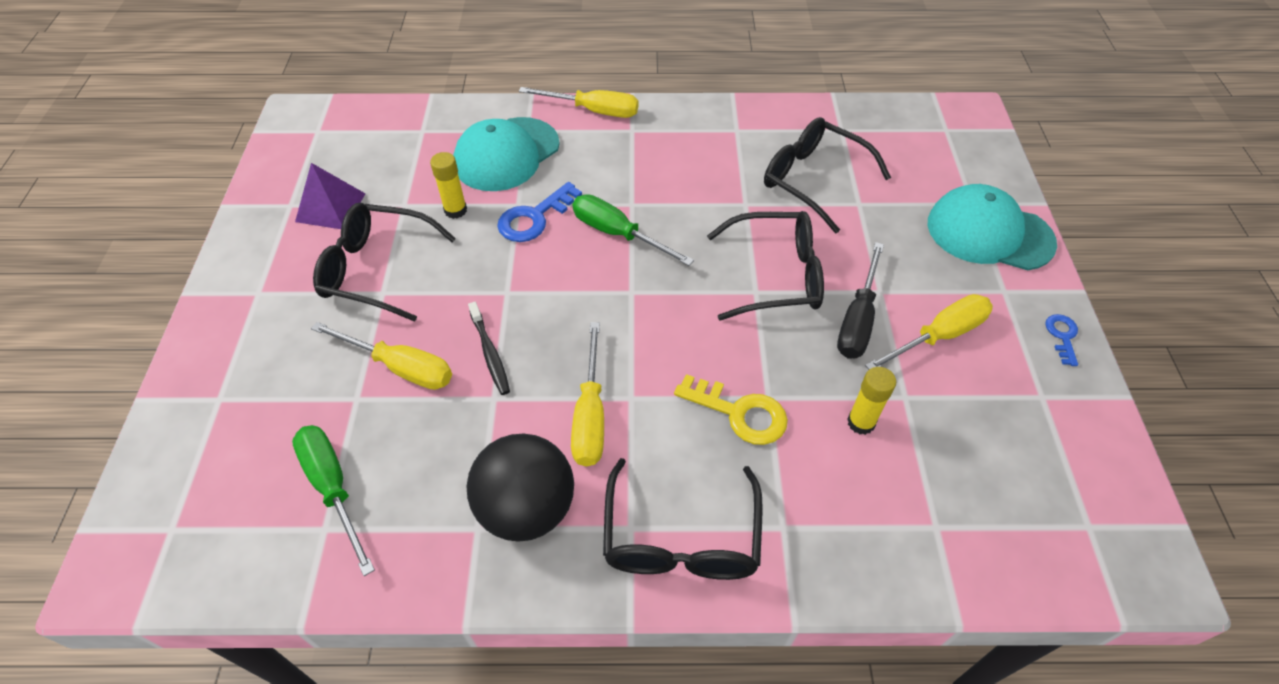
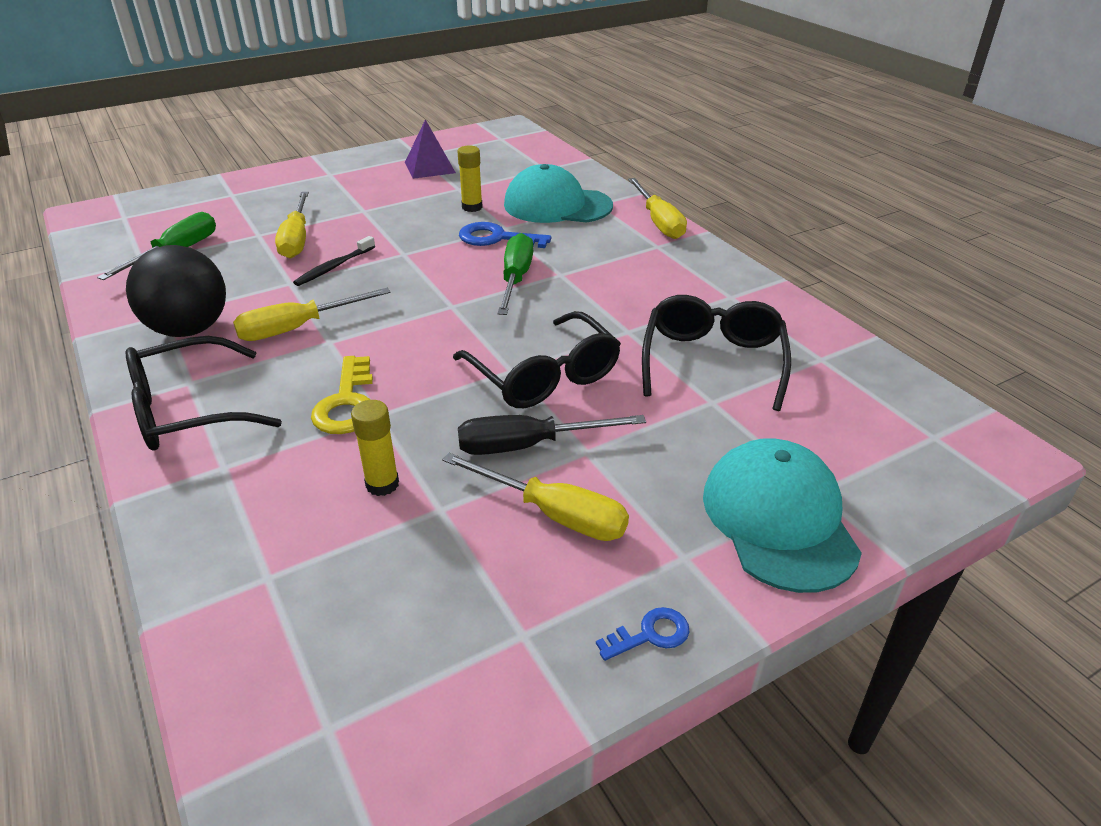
camera: 60 degrees right, 15 degrees down
black glasses [313,203,456,322] -> none

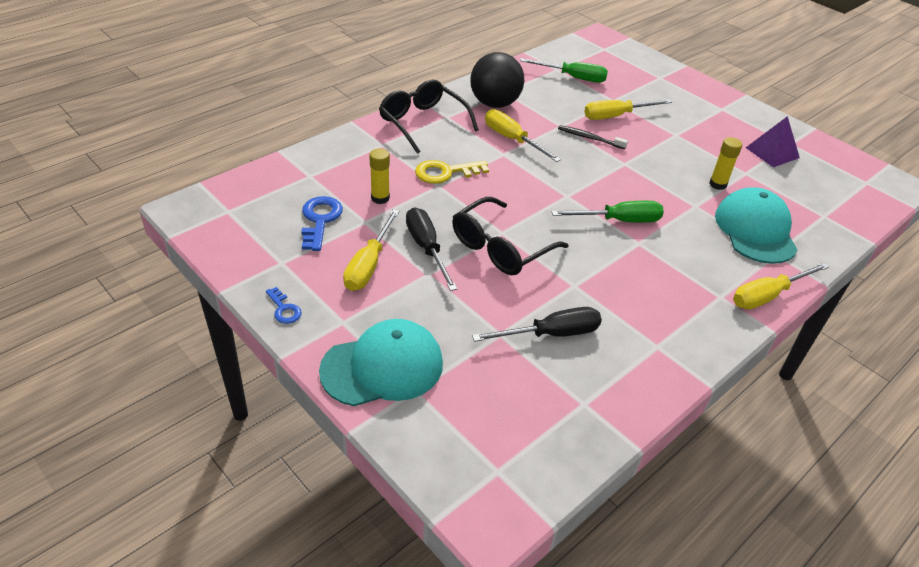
camera: 75 degrees right, 5 degrees up
blue key [459,222,551,248] -> blue key moved to [301,196,343,251]
black glasses [642,295,791,411] -> black screwdriver [472,307,602,342]

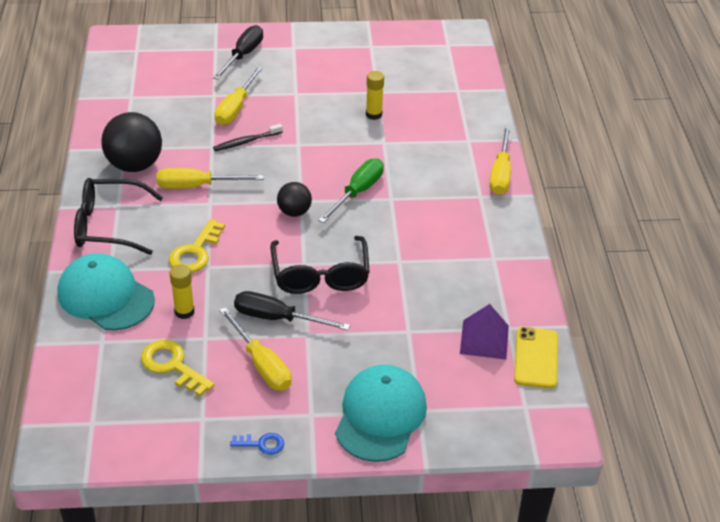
camera: 50 degrees left, 0 degrees up
blue key [301,196,343,251] -> yellow key [141,340,215,396]
black screwdriver [472,307,602,342] -> black screwdriver moved to [213,25,263,80]
green screwdriver [520,58,608,83] -> none
turquoise cap [715,187,797,264] -> turquoise cap moved to [57,253,155,331]
purple pyramid [746,116,800,167] -> purple pyramid moved to [460,304,509,360]
none -> black ball [277,182,312,217]
none -> yellow phone [514,327,558,389]

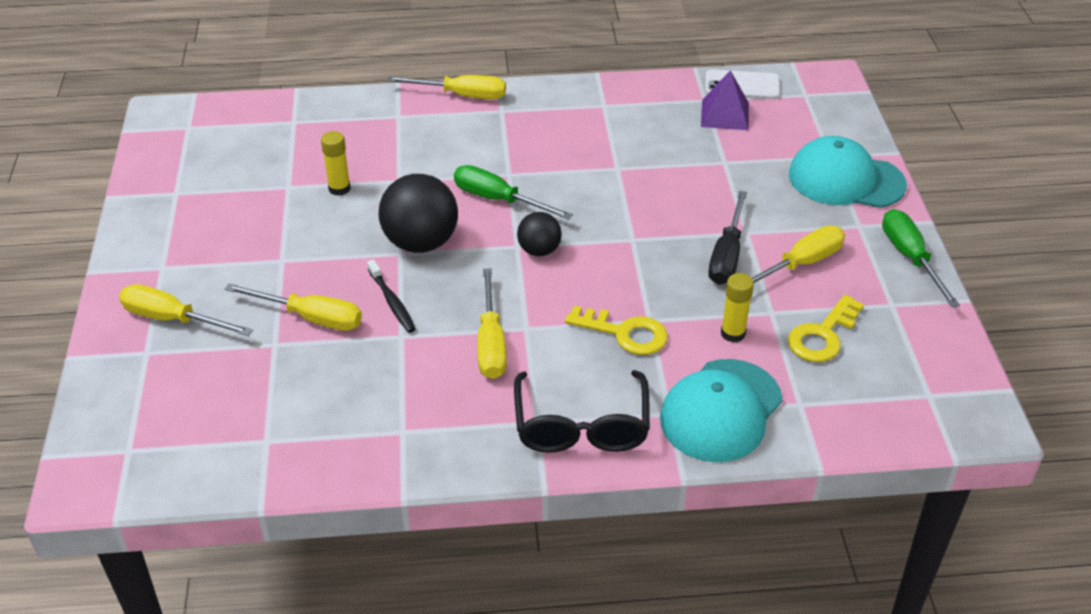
camera: 90 degrees left, 0 degrees up
black ball [101,112,162,172] -> black ball moved to [379,174,458,253]
black screwdriver [213,25,263,80] -> yellow screwdriver [119,284,253,336]
blue key [230,433,284,455] -> green screwdriver [882,209,960,308]
black glasses [270,236,370,294] -> none
yellow phone [514,327,558,389] -> white phone [705,69,780,99]

